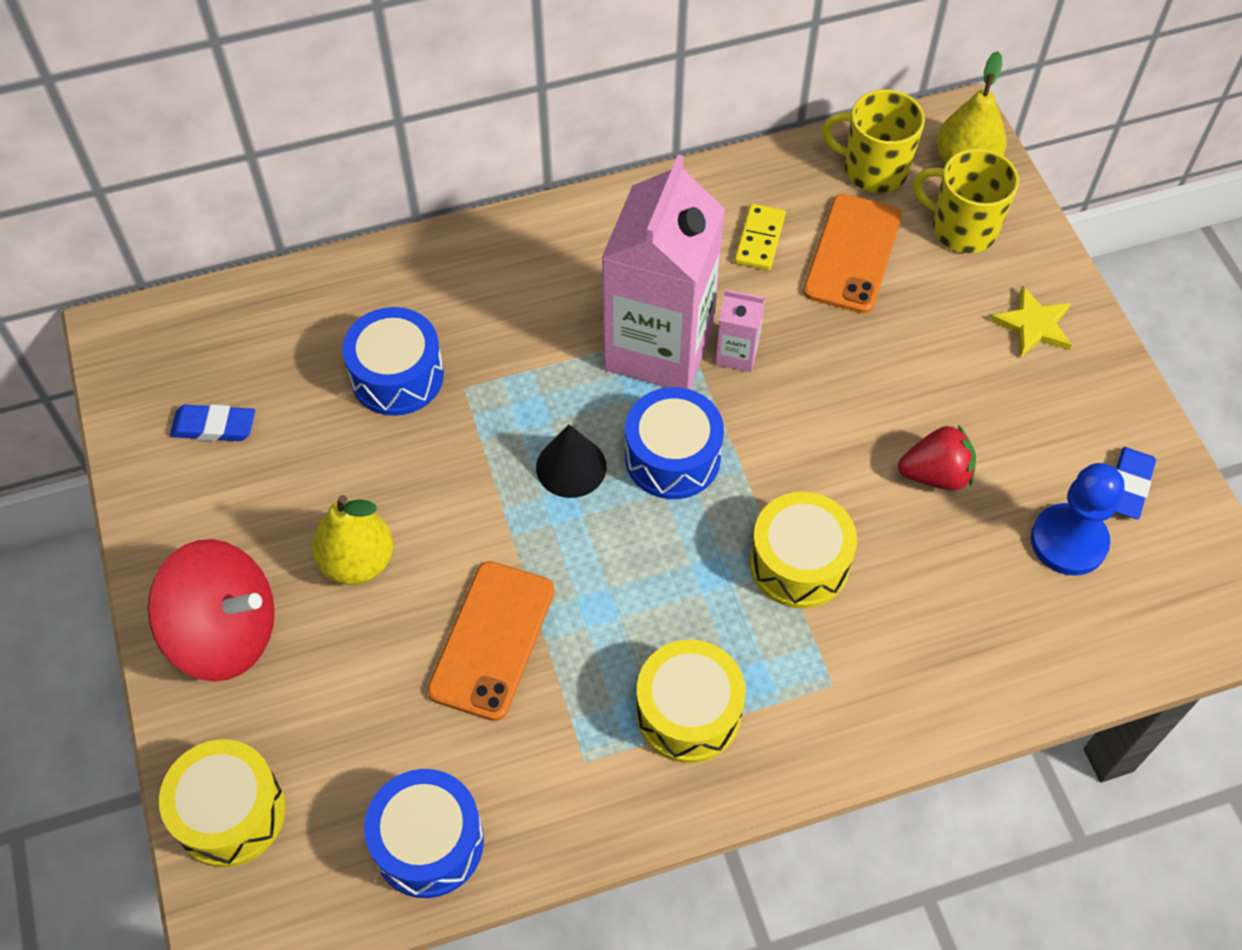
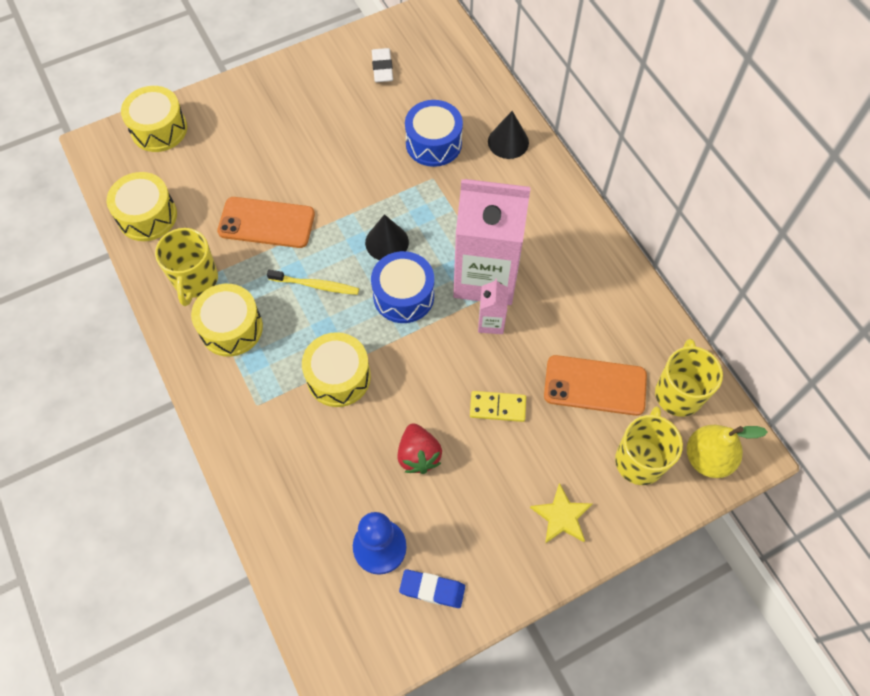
camera: 80 degrees right, 5 degrees up
red spinning top [148,539,275,682] -> none
blue eraser [170,404,255,441] -> white eraser [372,48,393,82]
yellow pear [312,495,393,585] -> none
blue drum [364,769,484,898] -> yellow drum [107,172,177,241]
yellow domino [734,204,786,270] -> yellow domino moved to [470,391,526,422]
none -> yellow mug [155,228,218,306]
none -> yellow toothbrush [267,270,359,295]
none -> black cone [488,111,529,159]

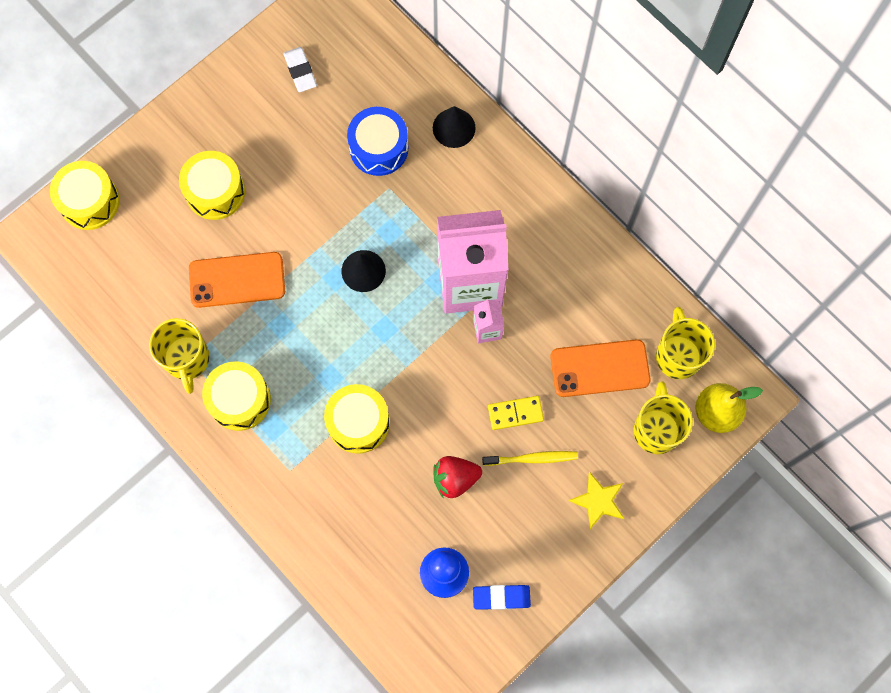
camera: 15 degrees left, 10 degrees up
yellow drum [107,172,177,241] -> yellow drum moved to [179,151,245,220]
yellow toothbrush [267,270,359,295] -> yellow toothbrush moved to [482,451,578,466]
blue drum [371,251,434,323] -> none
red strawberry [397,423,442,474] -> red strawberry turned 105 degrees clockwise [433,456,482,498]

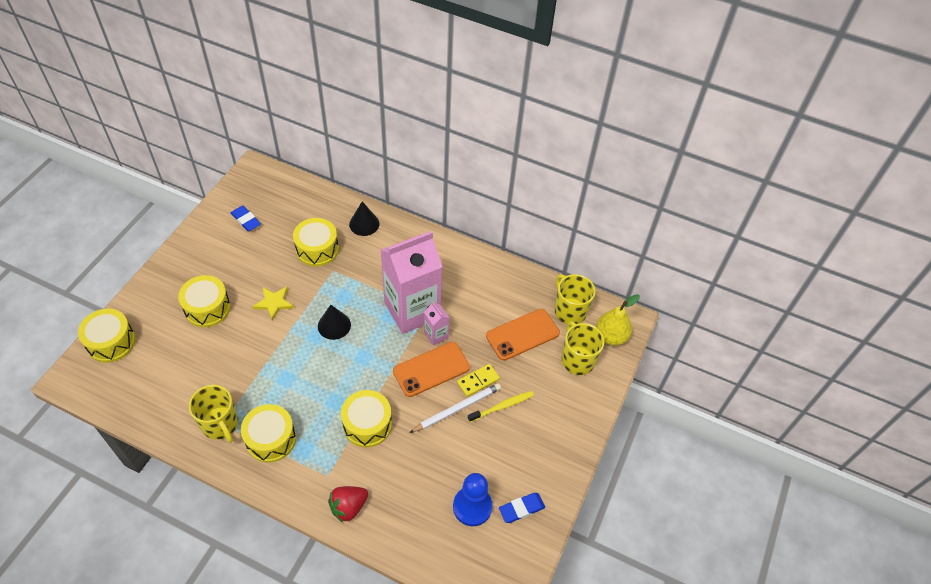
camera: 25 degrees left, 20 degrees down
orange phone [189,252,285,308] -> orange phone moved to [393,342,470,397]
white eraser [283,47,317,92] -> blue eraser [231,206,261,232]
blue drum [347,107,408,176] -> yellow drum [293,218,339,266]
red strawberry [433,456,482,498] -> red strawberry moved to [328,486,368,523]
yellow star [569,472,624,529] -> yellow star moved to [252,287,294,321]
none -> white pencil [409,383,501,433]

